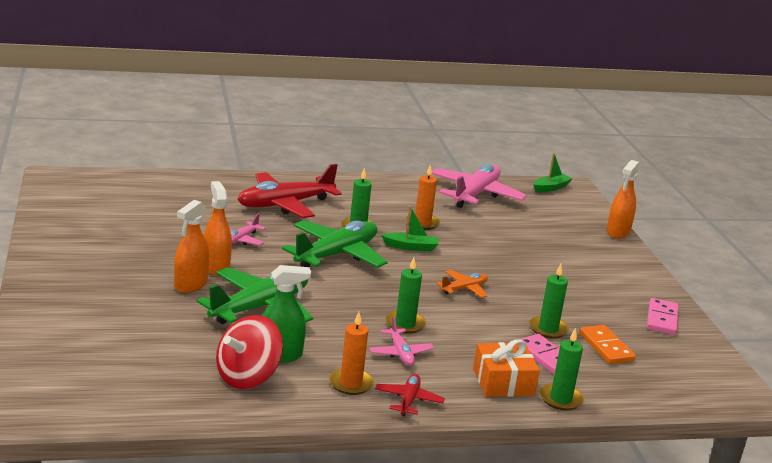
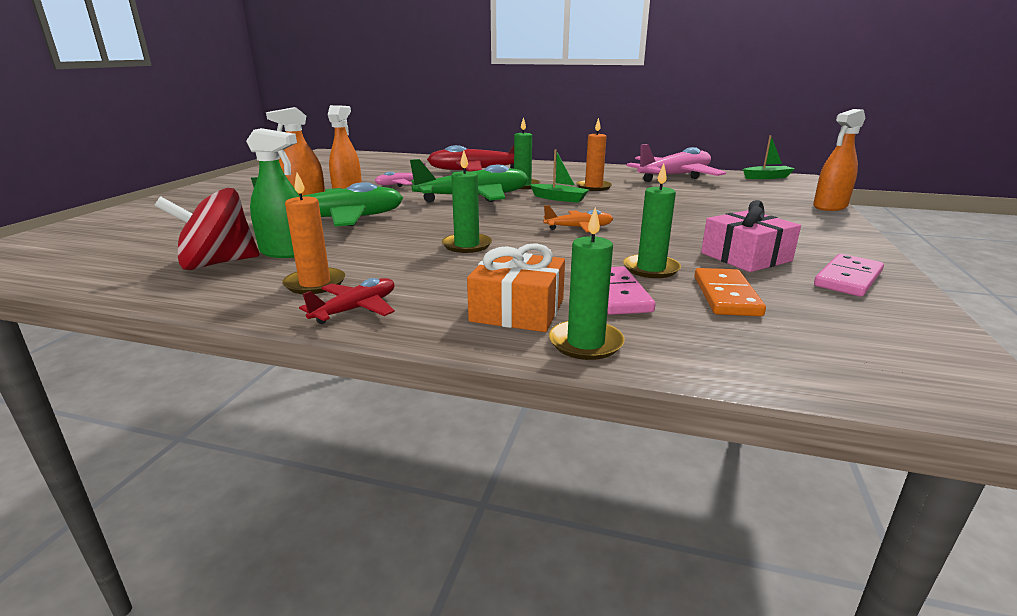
camera: 30 degrees right, 0 degrees up
pink plane [369,317,434,366] -> none
none -> pink gift [701,200,801,272]

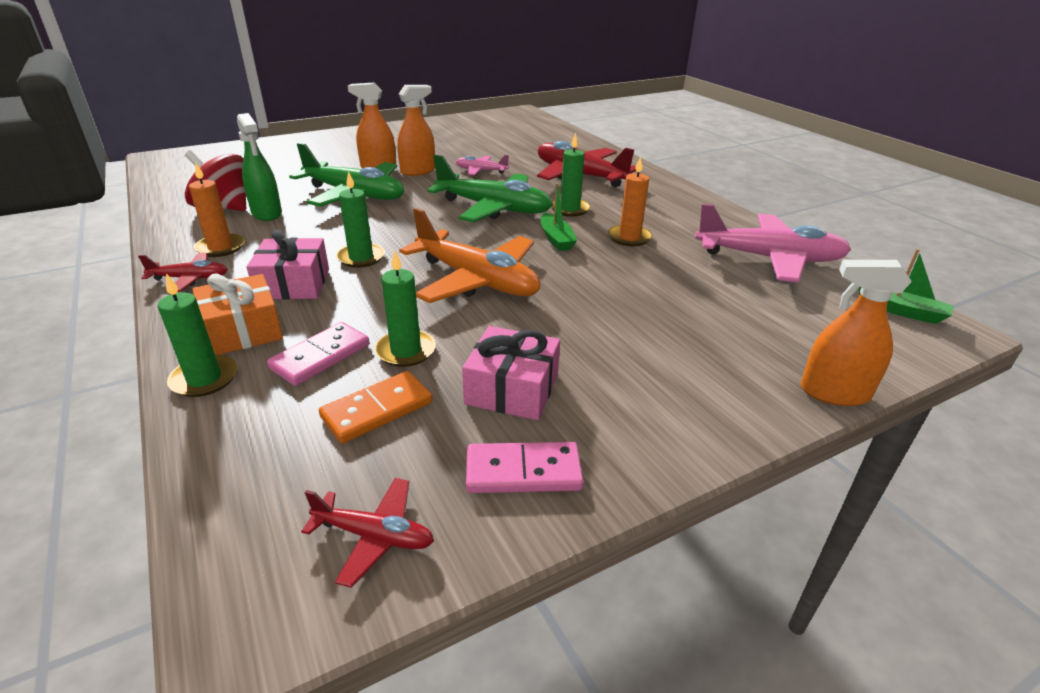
camera: 45 degrees right, 10 degrees up
orange plane [543,205,614,232] -> orange plane [399,208,540,303], size x2.04
none -> pink gift [246,230,329,300]
none -> red plane [301,478,434,588]

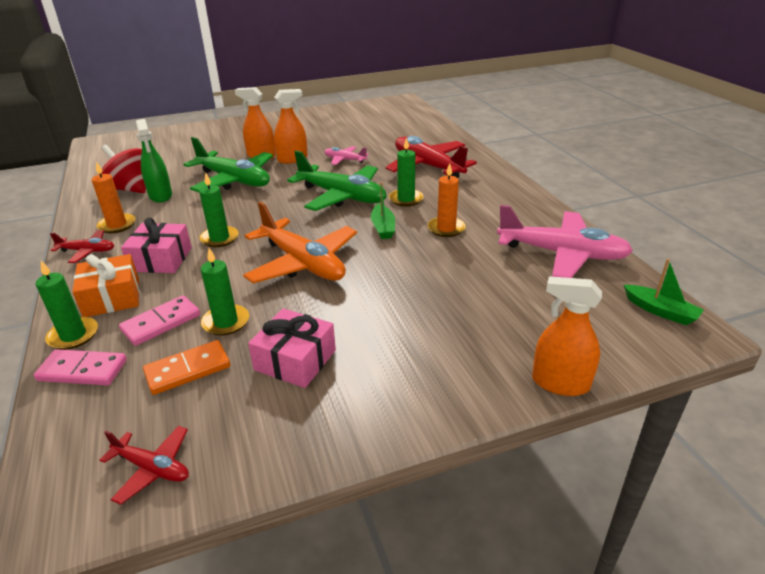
camera: 10 degrees right, 0 degrees up
pink domino [466,442,583,493] -> pink domino moved to [34,349,127,385]

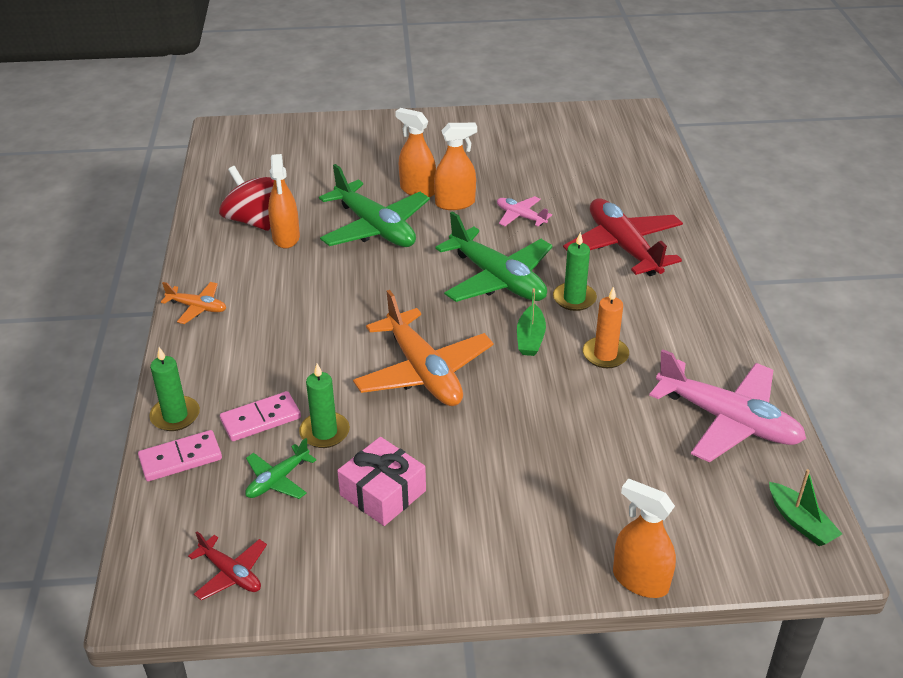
camera: 15 degrees right, 5 degrees up
pink domino [34,349,127,385] -> pink domino turned 45 degrees counterclockwise [138,430,222,481]
red plane [50,230,114,263] -> orange plane [161,282,226,324]
orange gift [72,254,139,317] -> none
orange candle [92,162,136,234] -> none
pink gift [121,217,192,273] -> none
green spray bottle [136,119,172,203] -> orange spray bottle [268,154,300,248]
orange domino [143,340,230,395] -> green plane [245,438,316,499]
green candle [199,173,239,247] -> none

